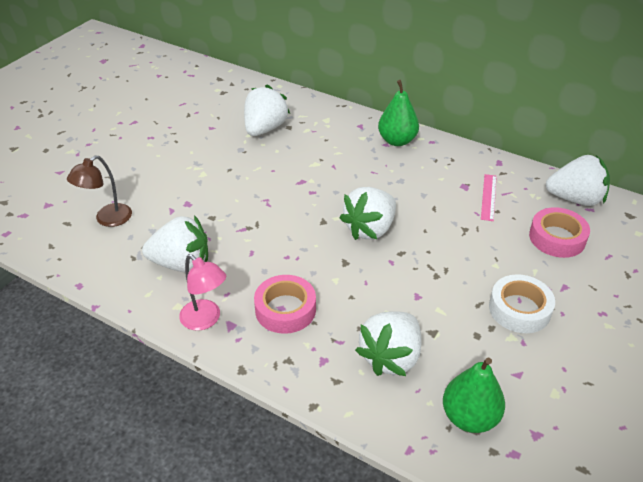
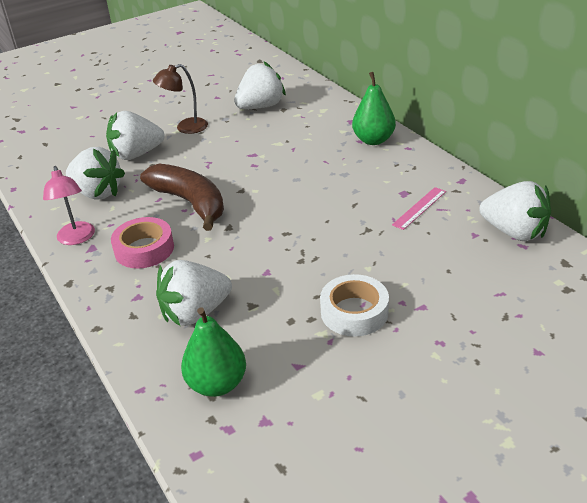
camera: 30 degrees right, 5 degrees down
brown lamp [67,155,132,227] -> brown lamp moved to [153,64,208,134]
white strawberry [340,187,396,240] -> white strawberry moved to [106,111,165,160]
pink tape [529,207,590,258] -> none
none -> brown banana [140,164,224,231]

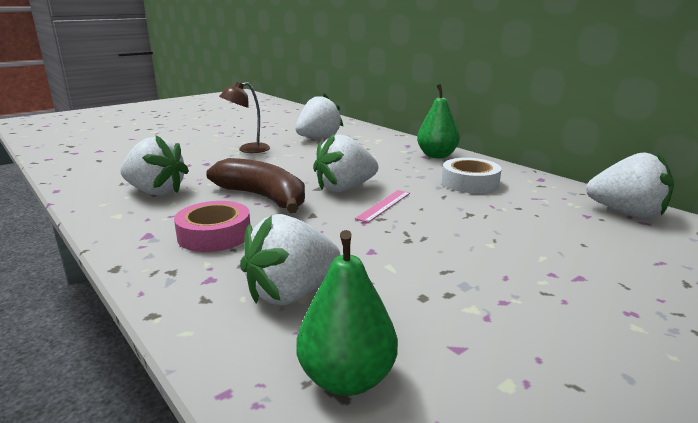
camera: 10 degrees left, 15 degrees down
pink lamp [43,166,95,245] -> none
white strawberry [106,111,165,160] -> white strawberry moved to [313,133,378,192]
white tape [320,274,389,336] -> white tape moved to [442,158,501,193]
pink ruler [392,187,446,230] -> pink ruler moved to [355,190,410,223]

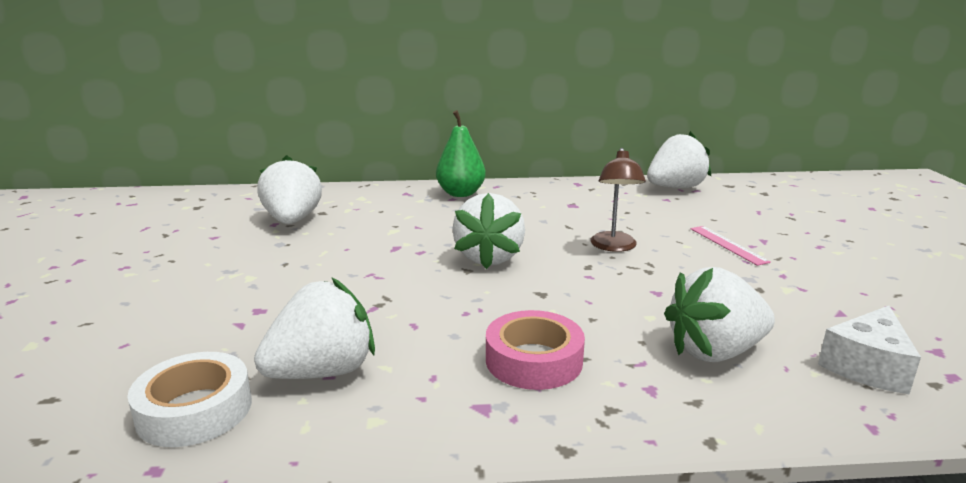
camera: 55 degrees left, 0 degrees up
brown banana [206,158,305,213] -> none
brown lamp [219,82,270,153] -> brown lamp moved to [590,148,646,252]
white strawberry [240,214,340,305] -> white strawberry turned 75 degrees clockwise [664,267,775,362]
green pear [296,230,398,396] -> white cheese [818,306,921,394]
pink ruler [355,190,410,223] -> pink ruler moved to [690,226,771,266]
white tape [442,158,501,193] -> white tape moved to [127,352,252,447]

